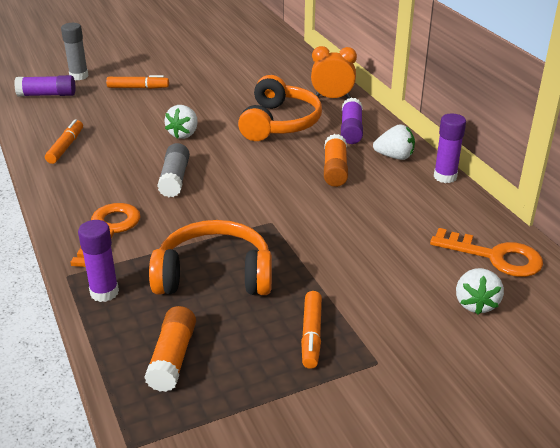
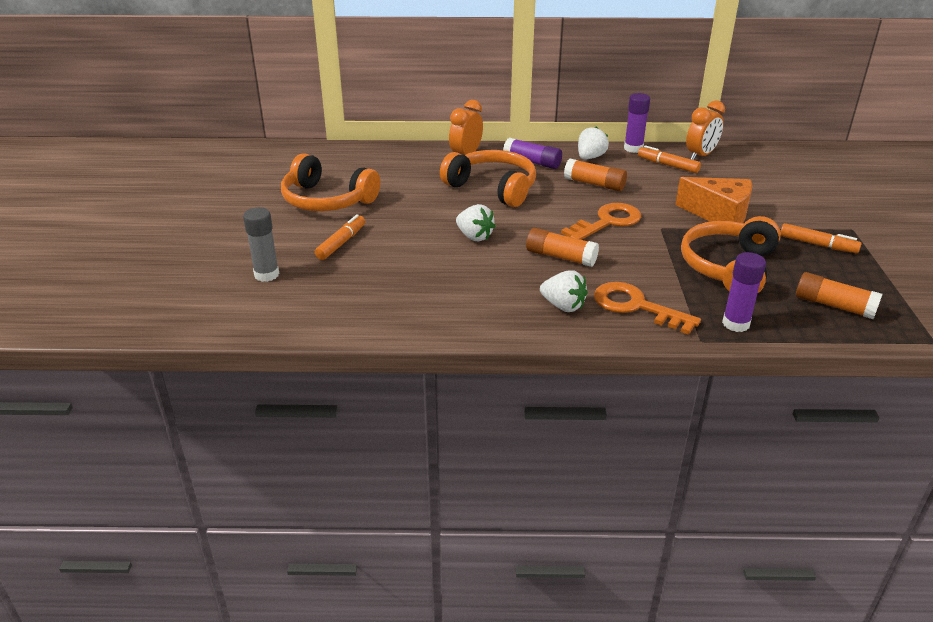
camera: 65 degrees left, 0 degrees up
purple glue stick [14,75,76,96] -> none
orange marker [45,119,83,164] -> orange marker moved to [638,145,701,173]
grey glue stick [157,143,190,197] -> orange glue stick [526,228,599,267]
orange key [430,228,543,277] -> orange key moved to [561,203,641,240]
white strawberry [456,268,504,314] -> white strawberry moved to [540,270,588,312]
none -> orange headphones [281,153,381,211]
none -> orange cheese [675,177,752,223]
none -> orange clock [686,100,725,160]

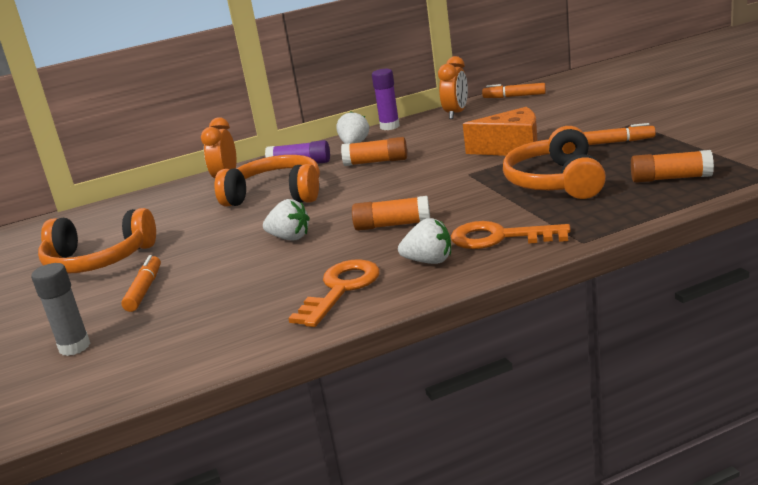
camera: 20 degrees left, 10 degrees down
orange key [561,203,641,240] -> orange key moved to [288,259,380,327]
orange marker [638,145,701,173] -> orange marker moved to [482,83,546,98]
purple glue stick [722,252,766,332] -> none

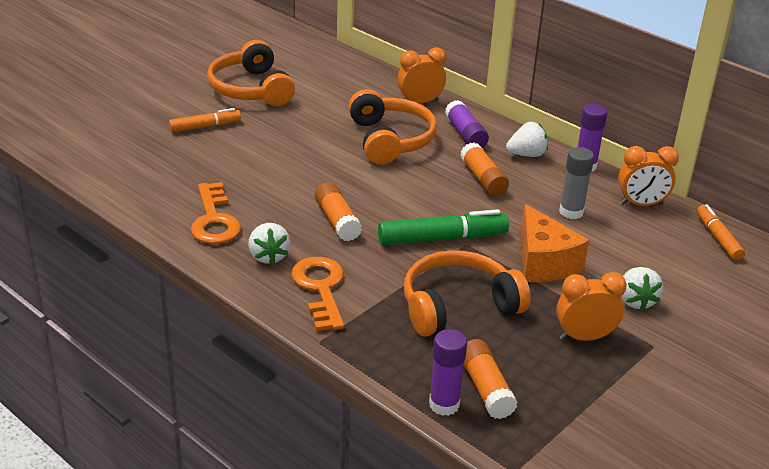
camera: 60 degrees right, 10 degrees up
grey glue stick [31,263,91,356] -> grey glue stick moved to [559,147,594,219]
white strawberry [263,199,310,240] -> white strawberry moved to [621,267,663,310]
orange key [288,259,380,327] -> orange key turned 75 degrees clockwise [191,182,241,244]
orange marker [583,123,656,145] -> orange clock [556,272,627,341]
none -> green marker [378,209,509,245]
none -> purple glue stick [429,329,467,416]

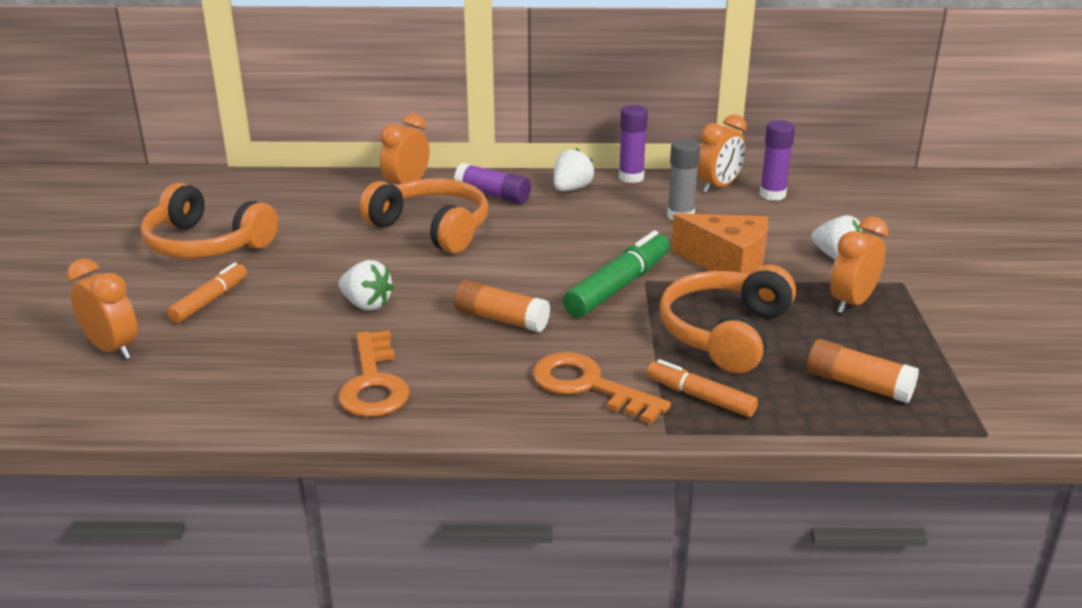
camera: 40 degrees left, 5 degrees down
orange key [191,182,241,244] -> orange key turned 45 degrees clockwise [338,330,410,417]
white strawberry [248,223,291,264] -> white strawberry moved to [339,260,394,311]
purple glue stick [429,329,467,416] -> purple glue stick moved to [759,120,795,201]
orange glue stick [460,142,509,196] -> none
orange marker [697,204,745,261] -> orange marker moved to [647,359,758,417]
none -> orange clock [66,259,138,359]

